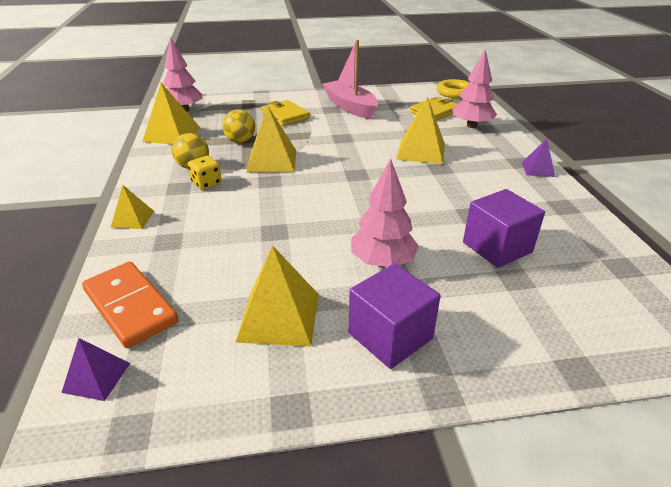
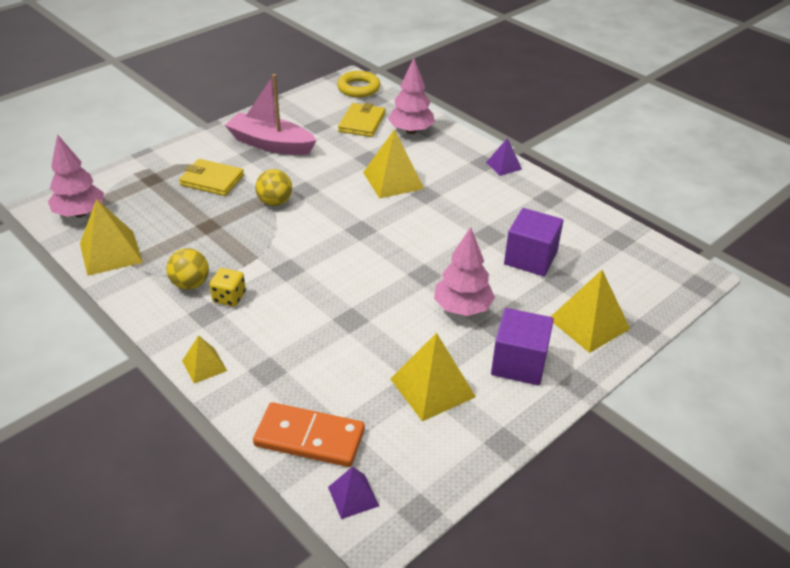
camera: 35 degrees left, 5 degrees up
yellow ball [222,110,255,143] -> yellow ball moved to [255,169,292,206]
yellow pyramid [246,105,296,173] -> yellow pyramid moved to [551,270,630,353]

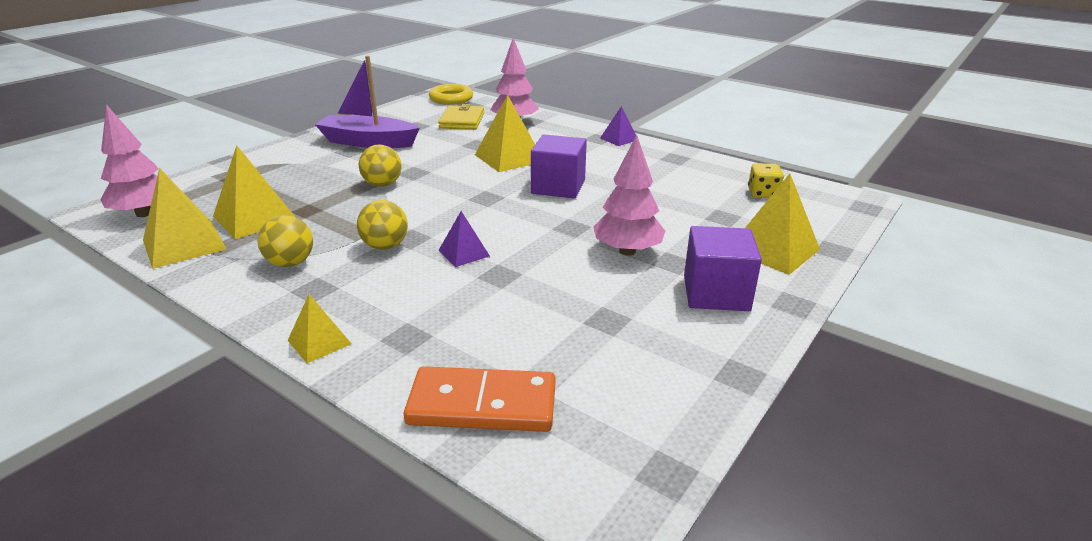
camera: 10 degrees left, 10 degrees down
yellow wallet [179,159,244,196] -> none
yellow dice [210,268,246,307] -> yellow dice moved to [748,163,784,198]
pink boat [225,74,317,155] -> purple boat [315,56,420,148]
purple pyramid [328,467,379,519] -> purple pyramid moved to [438,211,490,267]
yellow pyramid [390,333,476,421] -> yellow pyramid moved to [213,145,295,239]
purple cube [504,208,563,276] -> purple cube moved to [531,134,587,199]
none -> yellow ball [357,200,408,250]

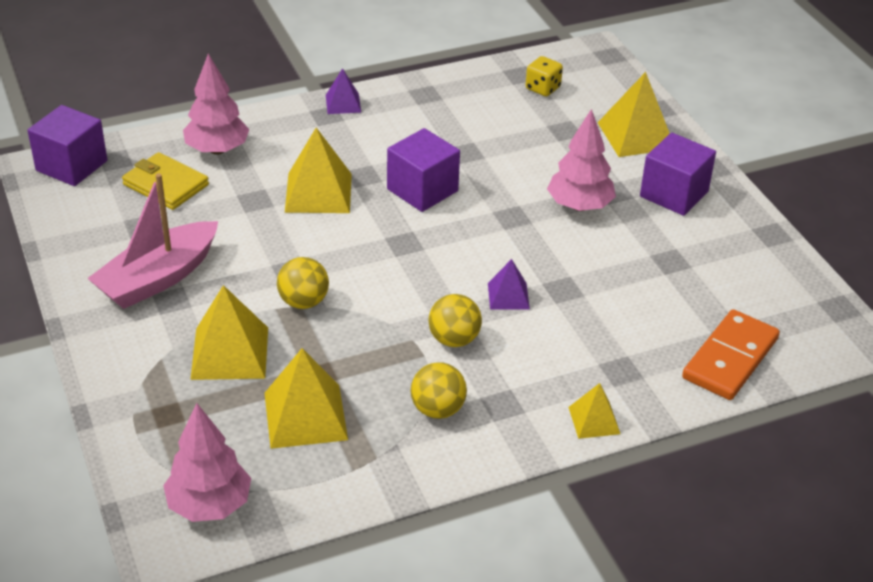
camera: 60 degrees left, 10 degrees up
yellow pyramid [143,168,226,269] -> yellow pyramid moved to [190,285,268,380]
purple boat [315,56,420,148] -> pink boat [87,173,218,309]
yellow ring [429,84,473,105] -> purple cube [27,105,107,186]

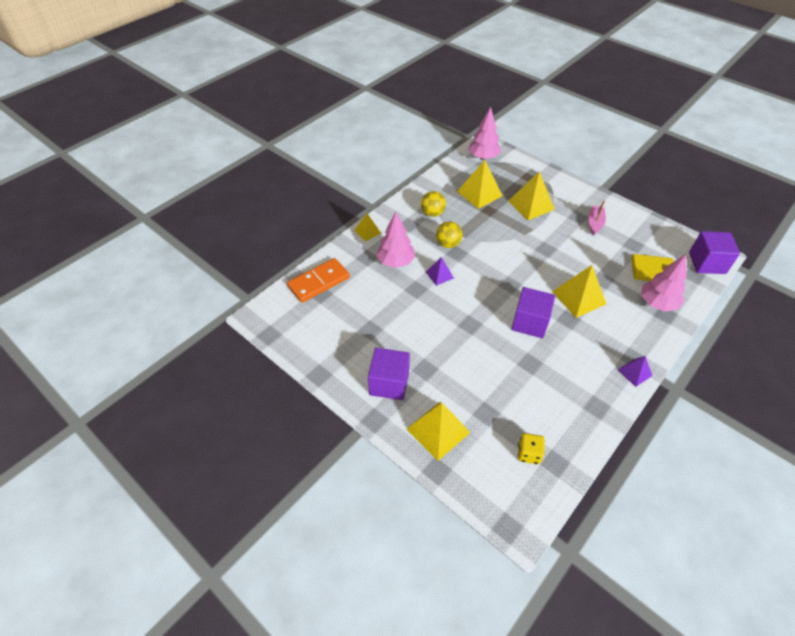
camera: 155 degrees right, 10 degrees up
pink boat [87,173,218,309] -> pink boat [588,200,606,236], size x0.55
yellow ball [277,257,329,309] -> none
pink tree [547,109,616,211] -> pink tree moved to [376,212,415,268]
orange domino [682,309,780,400] -> orange domino turned 45 degrees clockwise [287,258,350,303]

